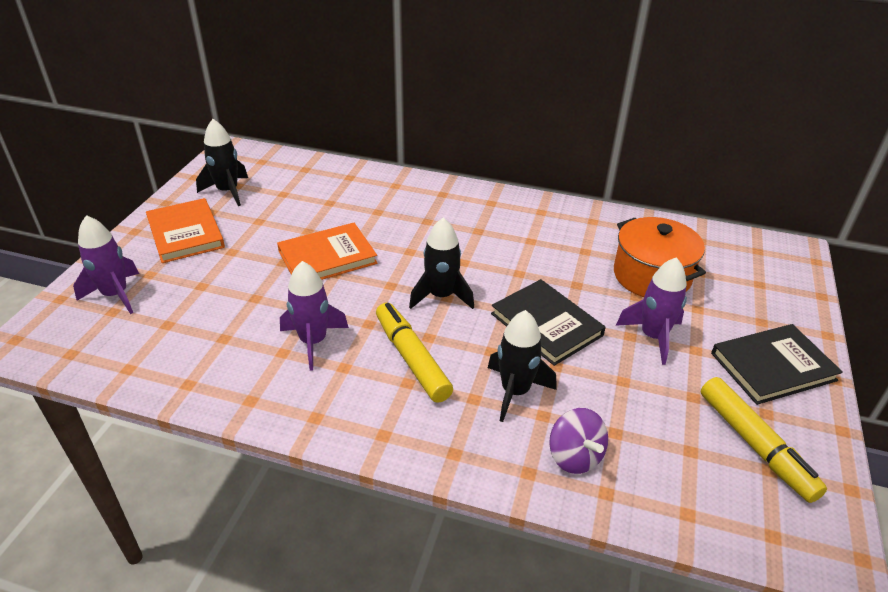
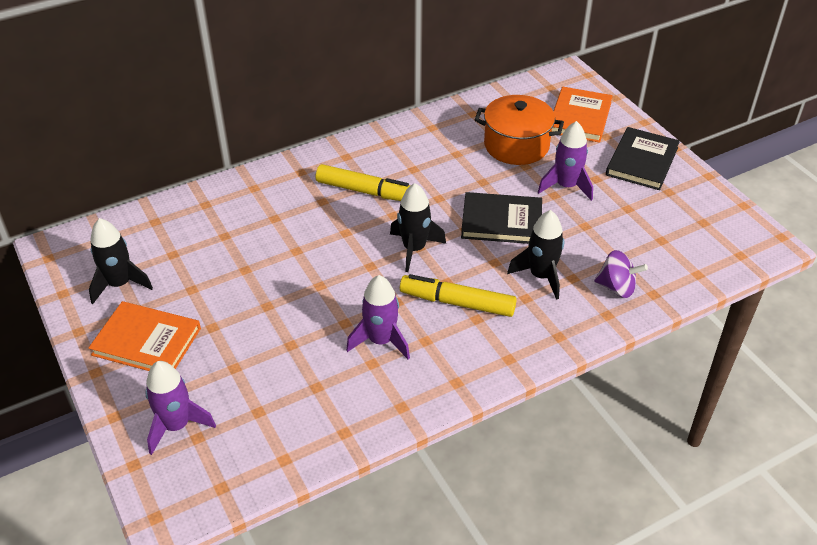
camera: 45 degrees left, 5 degrees up
orange book [277,223,378,280] -> orange book moved to [552,87,613,143]
yellow marker [701,377,827,503] -> yellow marker moved to [316,164,410,201]

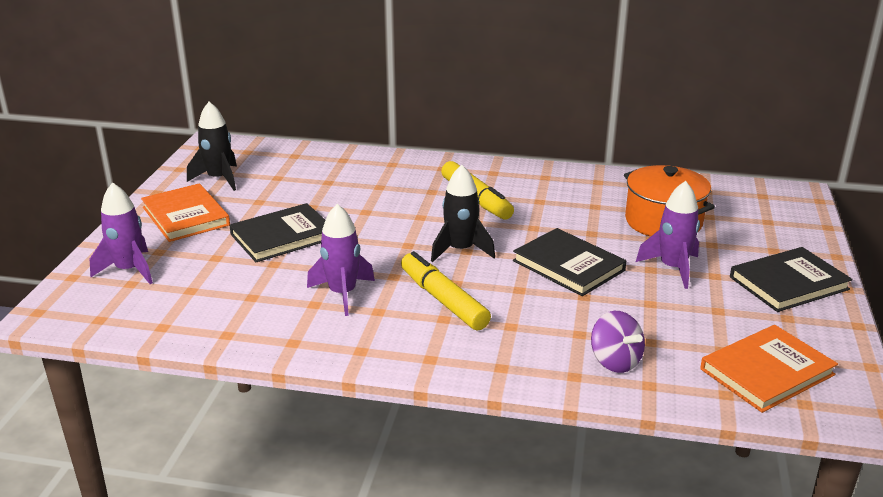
camera: 40 degrees right, 15 degrees down
black rocket [507,210,564,300] -> none
orange book [552,87,613,143] -> orange book moved to [700,325,838,413]
none -> black book [229,203,325,262]

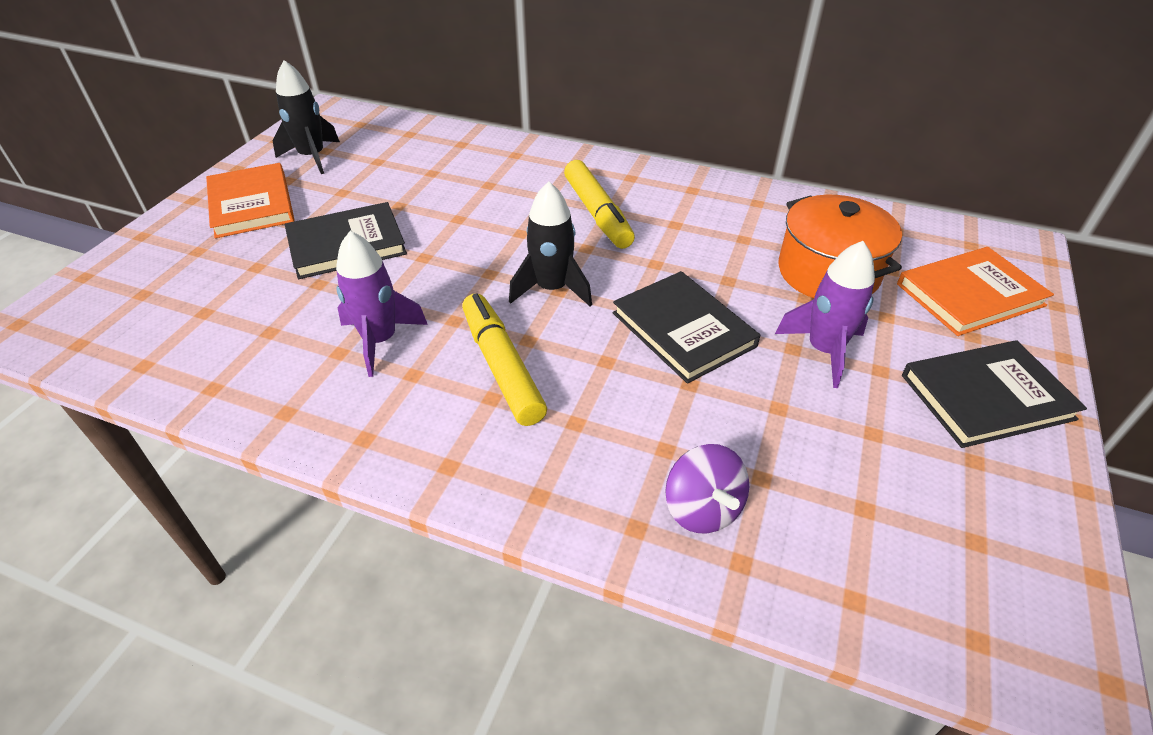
camera: 10 degrees right, 15 degrees up
purple rocket [90,182,153,284] -> none
orange book [700,325,838,413] -> orange book moved to [897,247,1054,336]

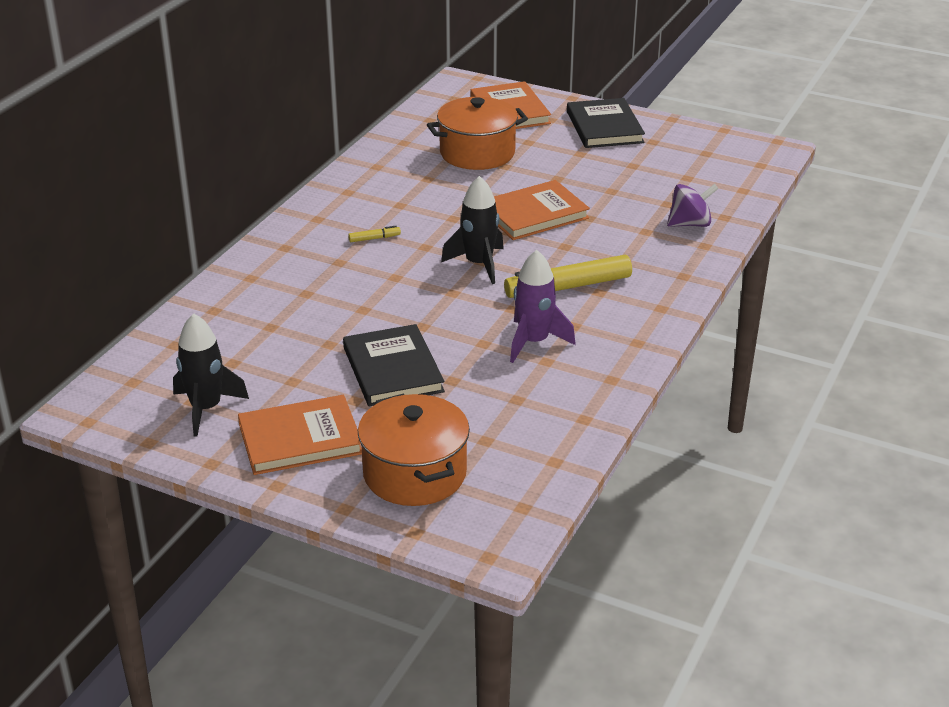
camera: 85 degrees left, 10 degrees down
yellow marker [564,160,635,249] -> yellow marker [348,226,401,242], size x0.42
black book [613,271,760,384] -> orange book [494,180,590,240]
purple rocket [775,241,875,388] -> none
none -> orange pot [358,394,470,506]

